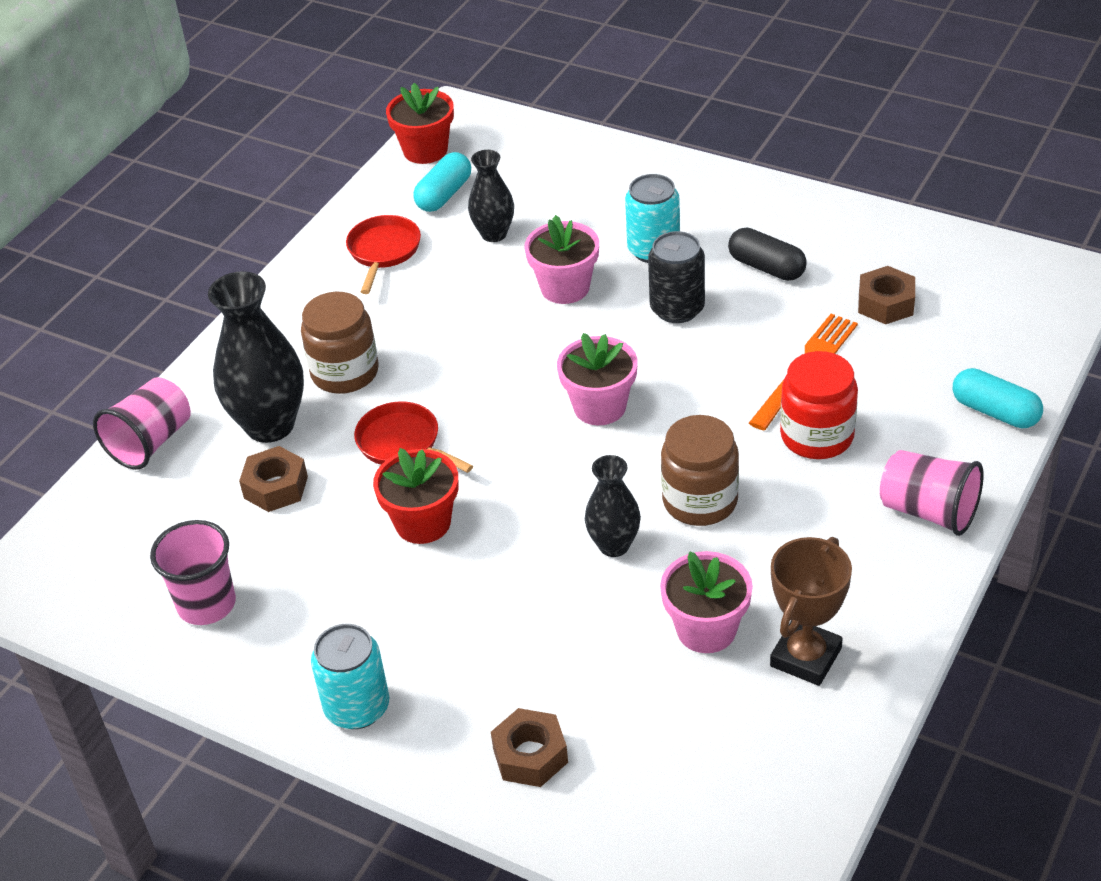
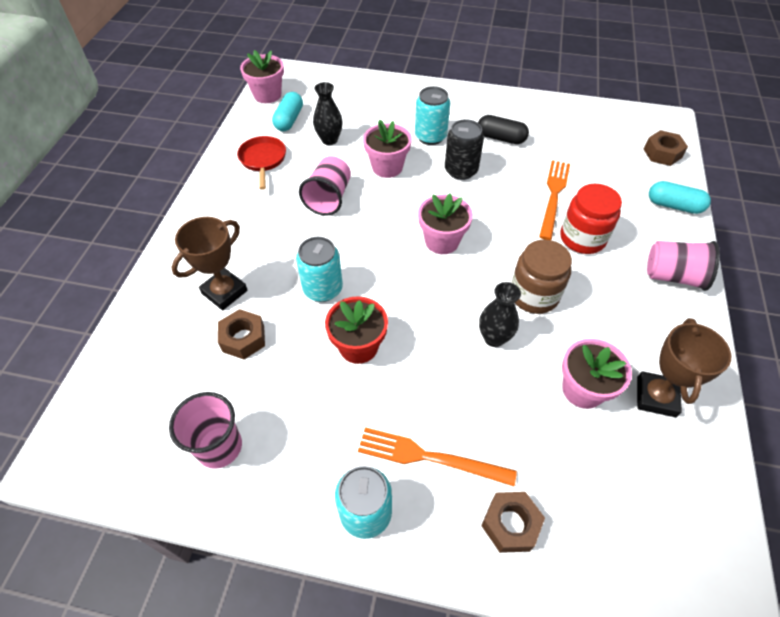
camera: 20 degrees left, 10 degrees up
pink cup [93,377,191,470] -> pink cup moved to [299,156,351,215]
black vase [208,271,304,443] -> brown trophy [171,217,248,310]
brown jar [301,292,379,394] -> none
red pan [354,402,473,473] -> turquoise can [296,237,343,302]
red flower pot [386,83,454,164] -> pink flower pot [240,50,284,103]
brown nut [858,266,915,324] -> brown nut moved to [644,130,688,166]
none -> orange fork [358,427,517,486]

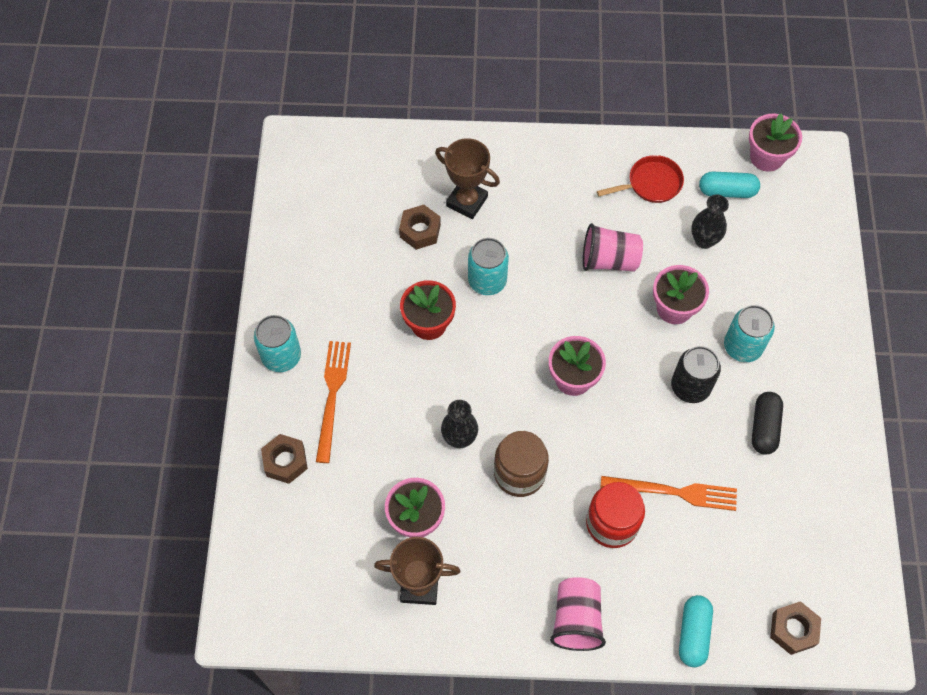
camera: 80 degrees right, 10 degrees up
pink cup [169,392,242,469] -> none

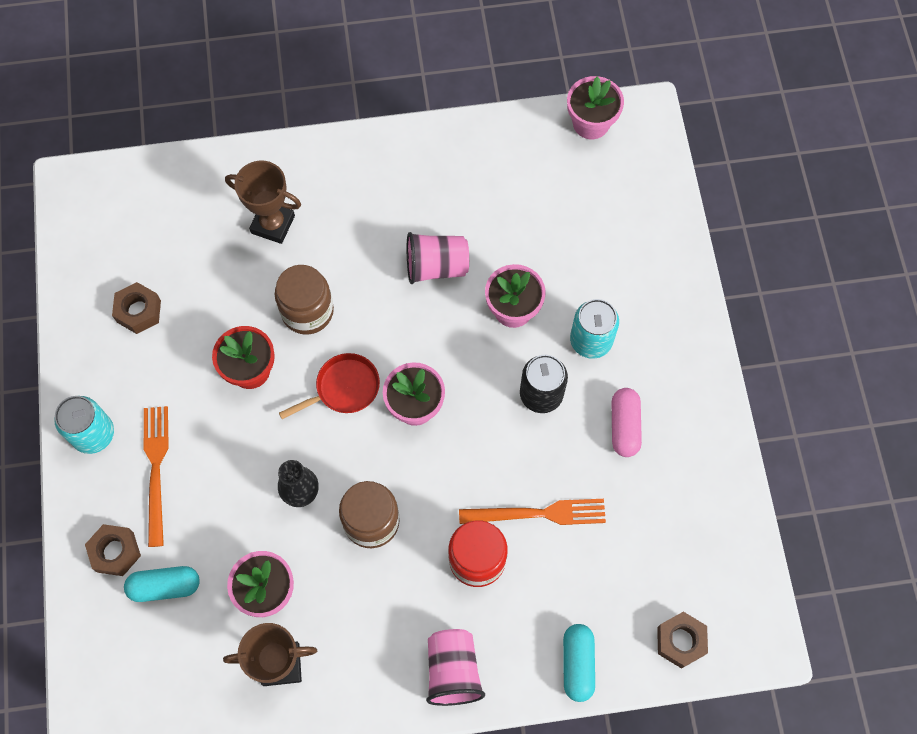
camera: 10 degrees left, 5 degrees up
brown nut [399,205,441,250] -> brown nut moved to [112,282,161,334]
turquoise can [468,238,509,295] -> brown jar [275,265,334,335]
red pan [597,155,684,203] -> red pan moved to [279,353,380,419]
black vase [691,194,729,249] -> none
turquoise capsule [699,172,760,198] -> turquoise capsule moved to [124,566,200,602]
black capsule [752,392,783,455] -> pink capsule [612,388,642,457]

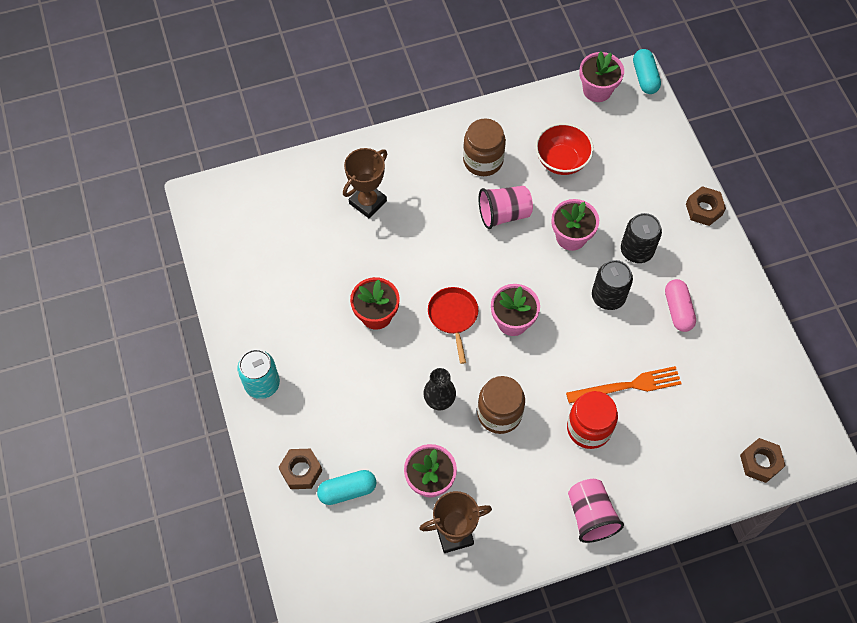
camera: 10 degrees left, 5 degrees down
brown nut [112,282,161,334] -> brown nut moved to [686,186,726,226]
orange fork [144,406,168,547] -> none
brown trophy [225,161,301,244] -> brown trophy turned 60 degrees counterclockwise [343,148,387,219]
brown jar [275,265,334,335] -> brown jar moved to [463,118,506,176]
red pan [279,353,380,419] -> red pan turned 60 degrees counterclockwise [428,287,478,364]
turquoise capsule [563,624,595,702] -> turquoise capsule moved to [633,49,661,94]
turquoise can [570,299,619,359] -> black can [621,213,662,263]
none -> red bowl [535,123,594,175]

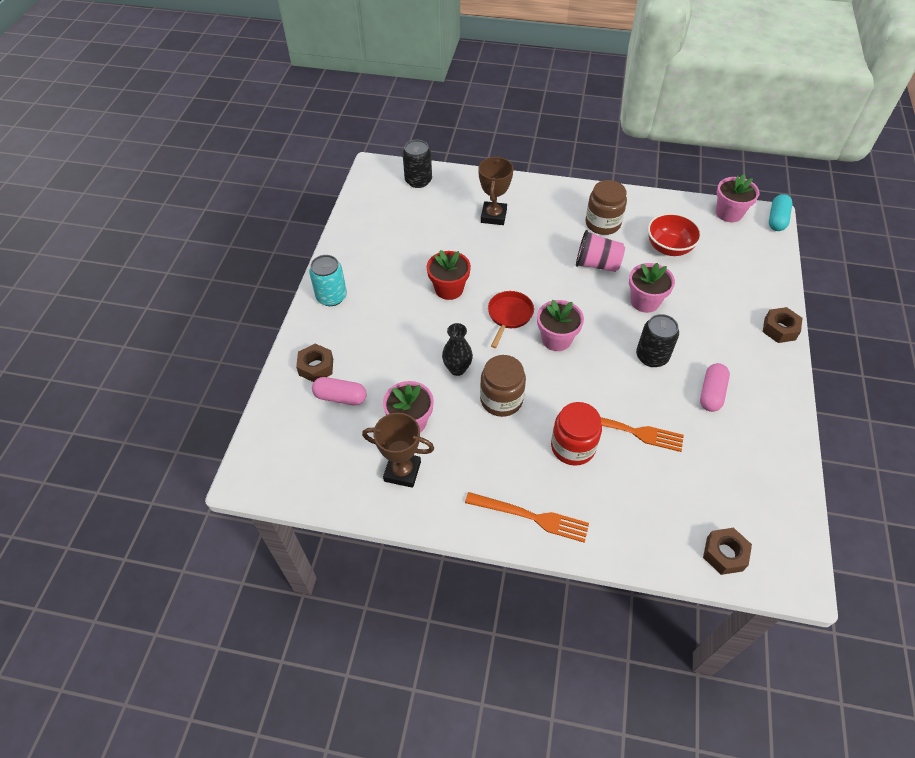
camera: 30 degrees right, 10 degrees down
turquoise capsule [317,470,376,505] -> pink capsule [312,377,367,405]
brown trophy [343,148,387,219] -> brown trophy turned 60 degrees counterclockwise [478,156,513,225]
pink cup [568,479,624,543] -> orange fork [465,492,589,543]
black can [621,213,662,263] -> black can moved to [403,140,432,188]

